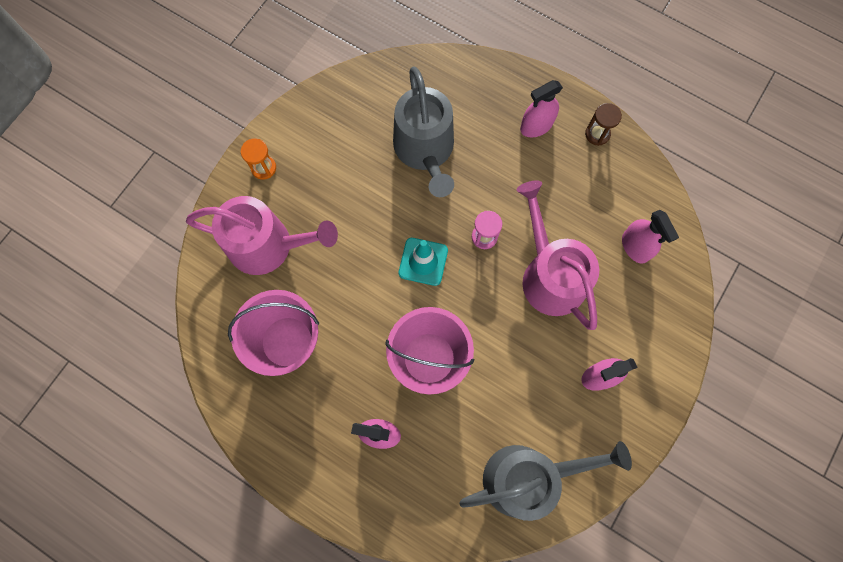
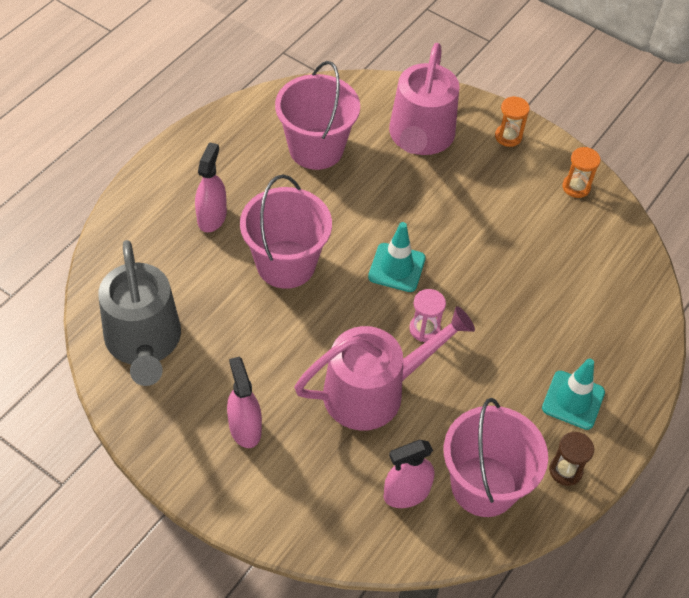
camera: 90 degrees right, 20 degrees down
grey watering can [393,67,454,197] -> none
pink spray bottle [520,80,563,137] -> turquoise traffic cone [542,358,605,430]
none -> pink bucket [444,398,548,517]
none -> orange hourglass [563,147,601,198]

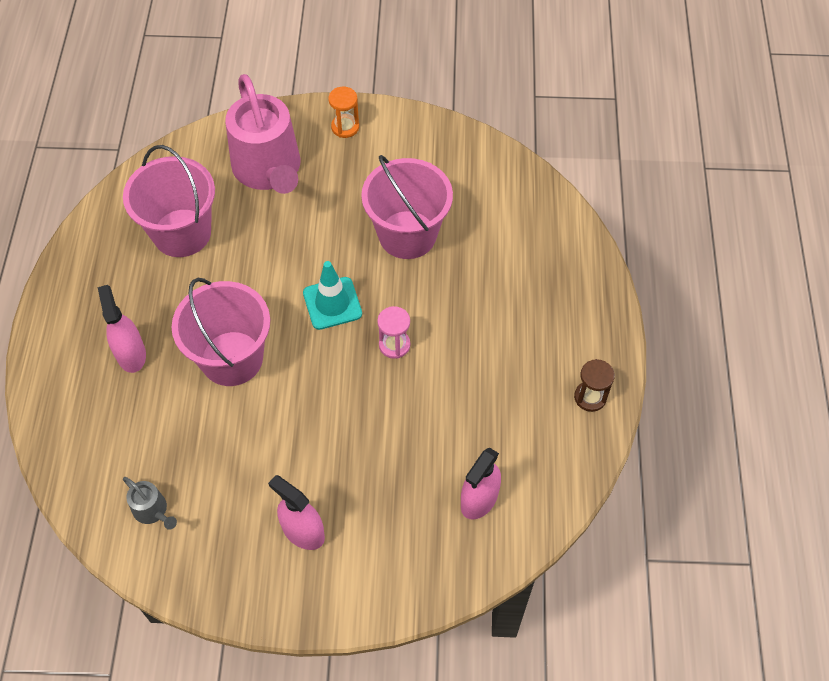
camera: 30 degrees left, 5 degrees up
grey watering can [98,240,181,386] -> grey watering can [123,477,177,530], size x0.42
pink watering can [294,306,475,430] -> none
pink bucket [444,398,548,517] -> pink bucket moved to [361,155,453,259]
turquoise traffic cone [542,358,605,430] -> none
orange hourglass [563,147,601,198] -> none

